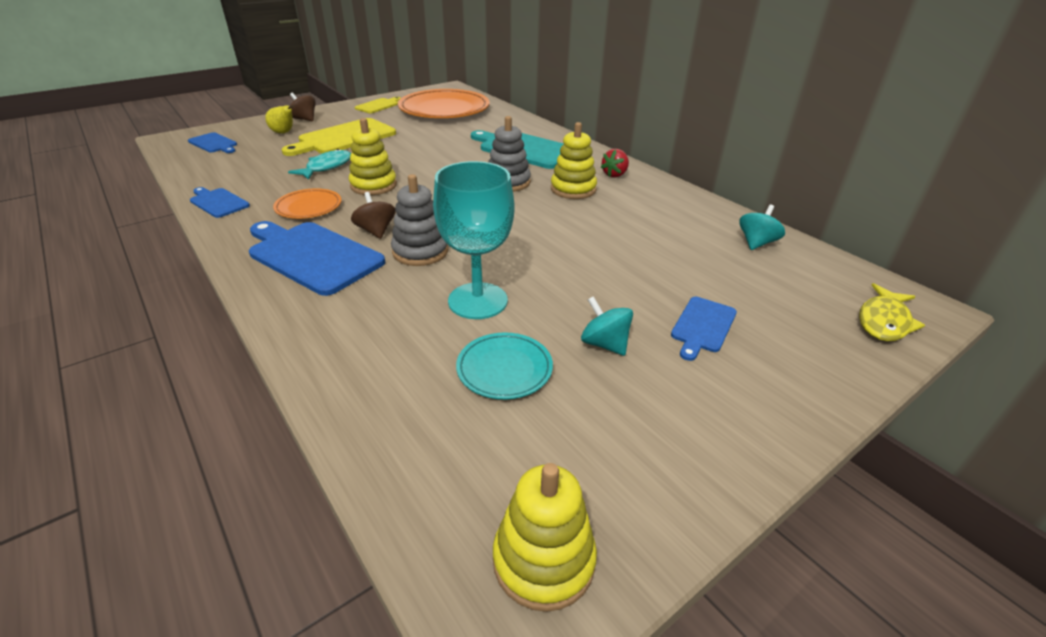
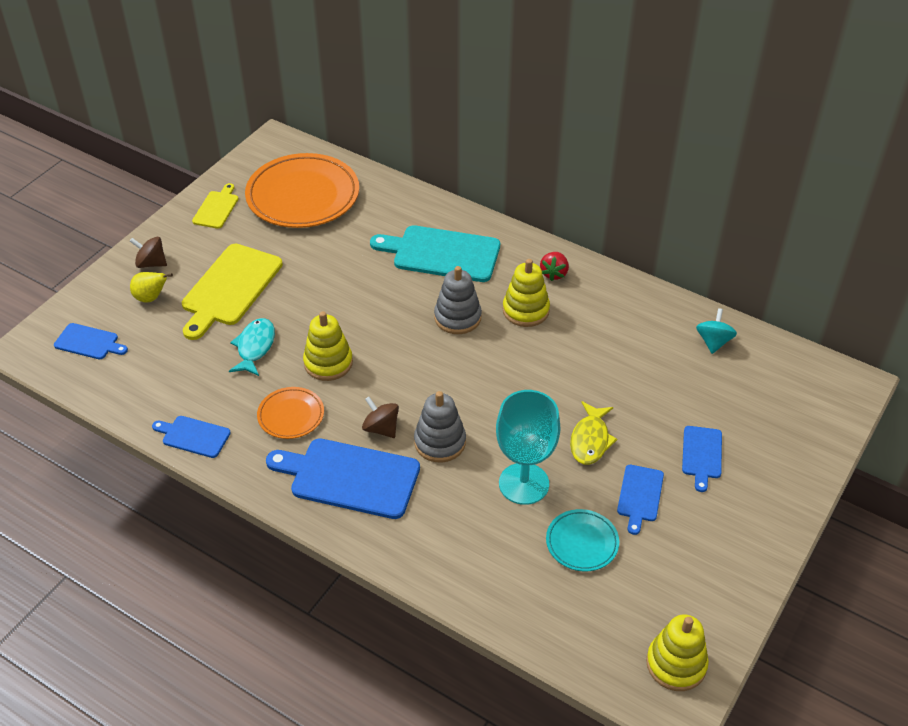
camera: 20 degrees left, 10 degrees up
turquoise spinning top [581,296,633,356] -> blue cutting board [617,465,664,535]
yellow fish [859,283,925,341] -> yellow fish moved to [570,401,617,465]

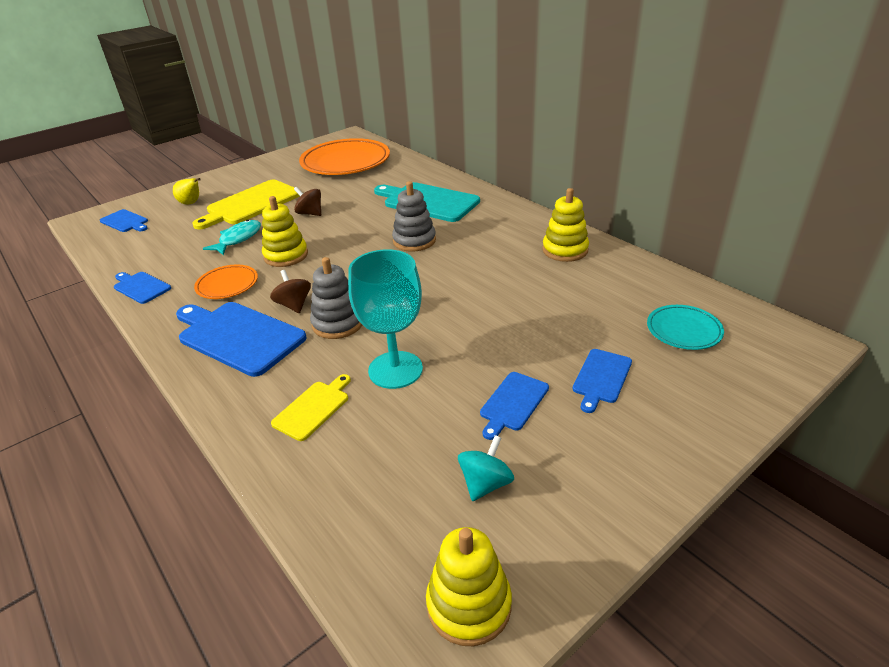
camera: 20 degrees right, 10 degrees down
brown spinning top [130,237,167,268] -> brown spinning top moved to [294,187,321,216]
yellow cutting board [192,183,238,229] -> yellow cutting board moved to [271,374,351,441]
yellow stacking toy [503,259,550,327] -> yellow stacking toy moved to [542,188,589,262]
red strawberry [540,252,569,281] -> none
turquoise plate [546,509,619,571] -> turquoise plate moved to [647,305,724,350]
yellow fish [570,401,617,465] -> none
turquoise spinning top [696,308,737,354] -> turquoise spinning top moved to [458,435,514,501]

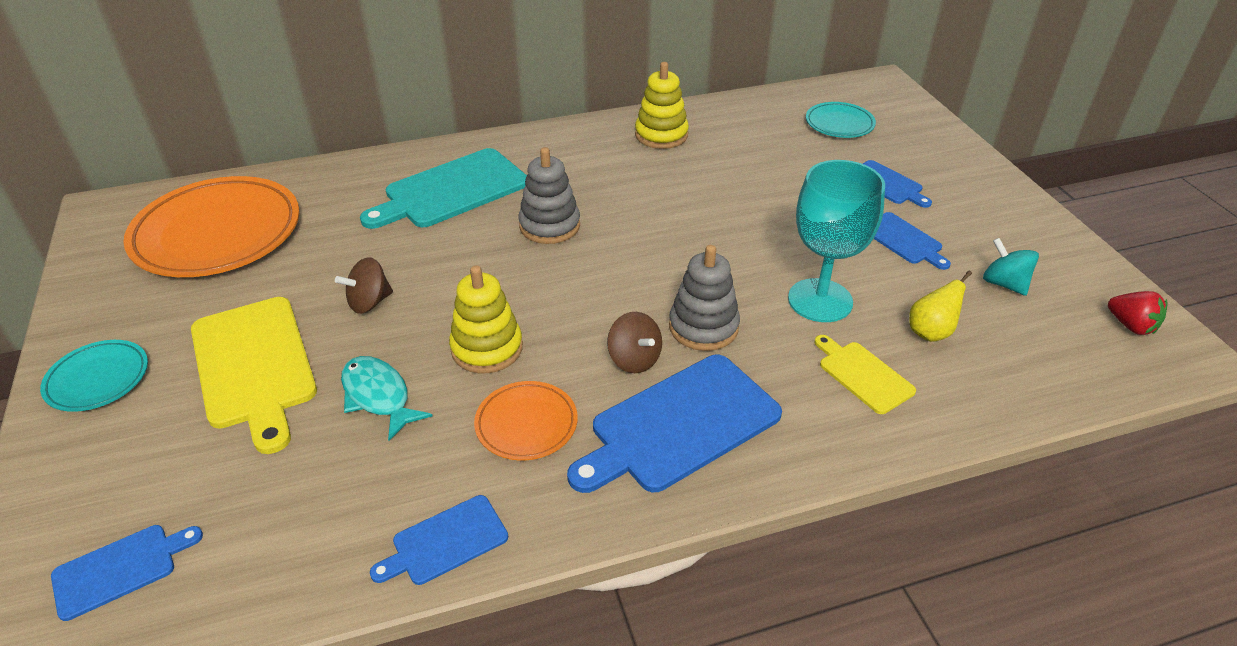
camera: 70 degrees left, 5 degrees up
yellow pear [173,178,201,205] -> yellow pear moved to [909,271,972,342]
brown spinning top [270,270,311,313] -> brown spinning top turned 120 degrees counterclockwise [607,312,662,373]
yellow stacking toy [426,527,512,646] -> red strawberry [1108,291,1167,335]
none -> turquoise plate [40,340,148,412]

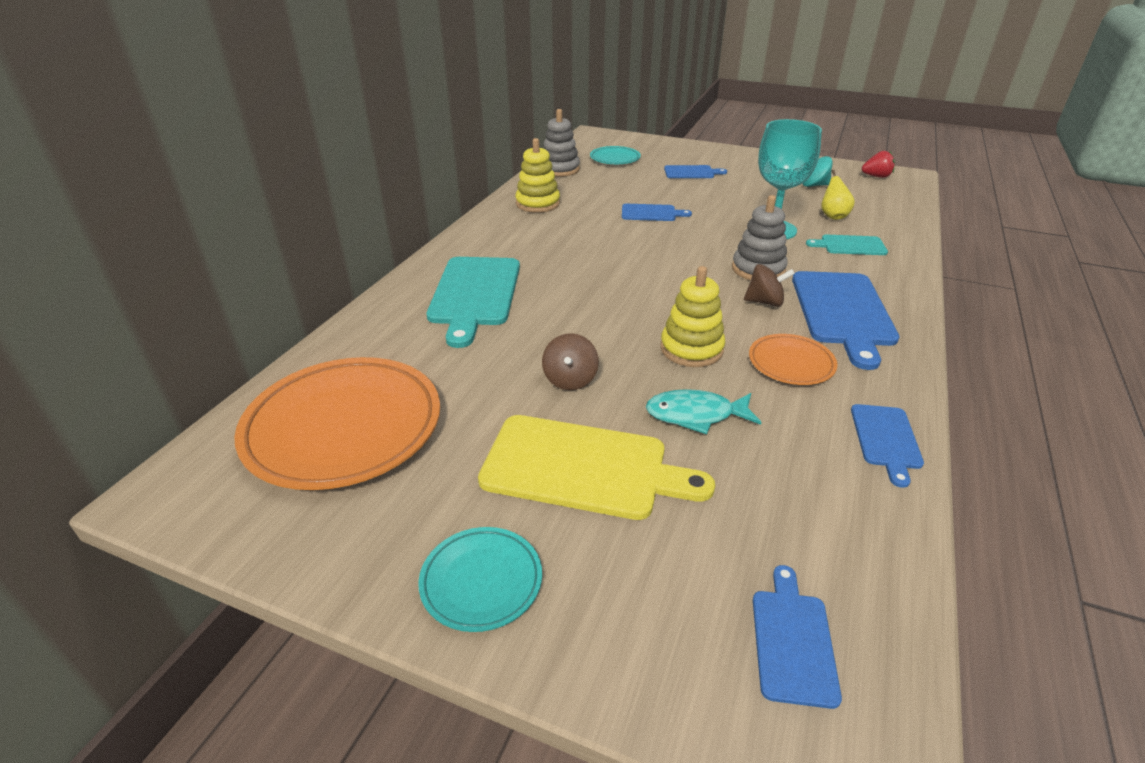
camera: 50 degrees left, 5 degrees down
grey stacking toy [518,147,580,244] -> grey stacking toy moved to [543,109,580,177]
yellow cutting board [815,335,916,414] -> turquoise cutting board [806,235,888,255]
blue cutting board [874,212,951,270] -> blue cutting board moved to [622,204,692,221]

